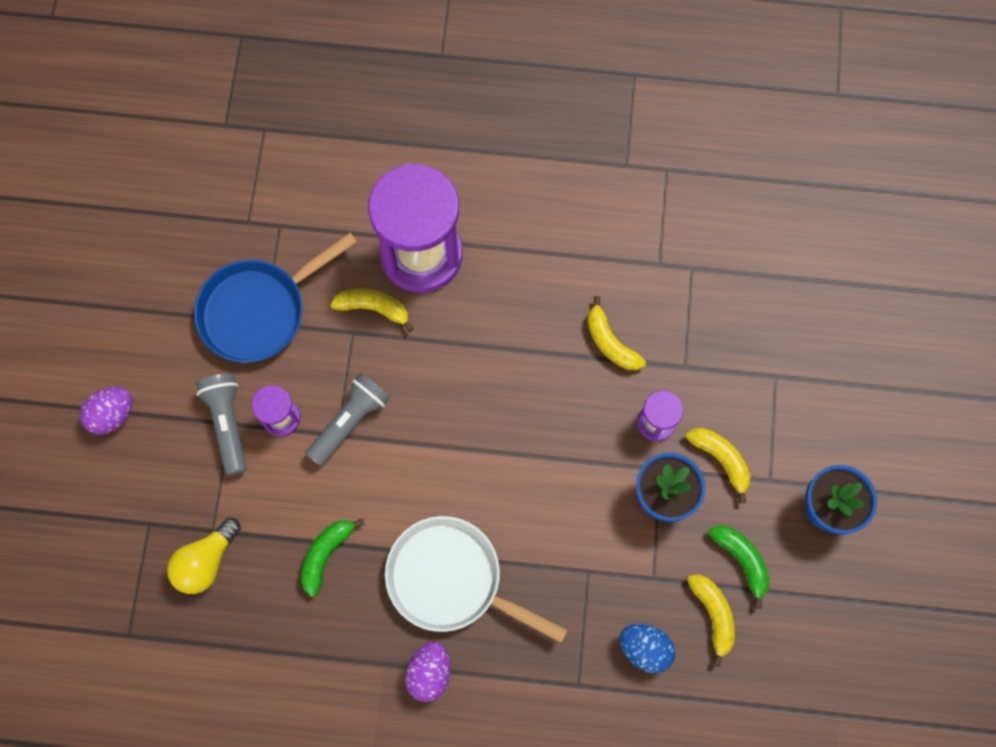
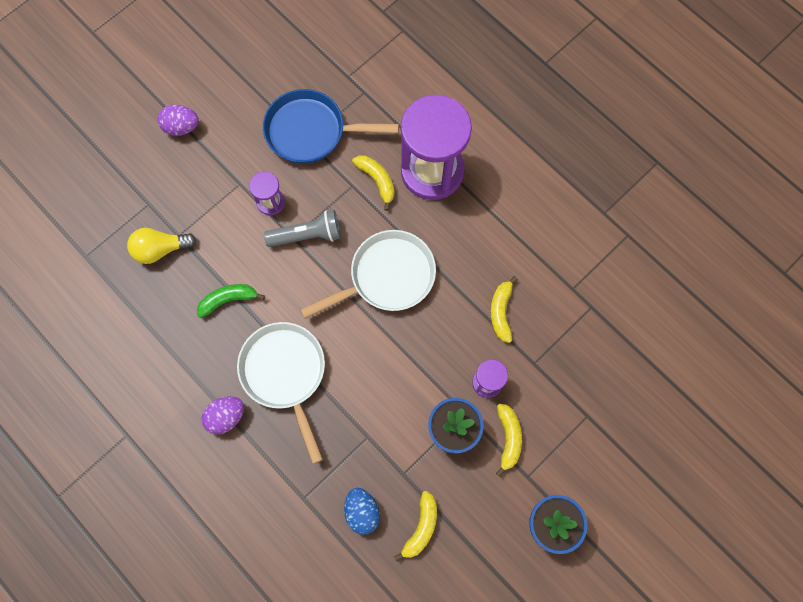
camera: 40 degrees right, 0 degrees up
grey flashlight [196,374,247,475] -> none
green banana [708,525,770,609] -> none
none -> white pan [300,230,436,319]

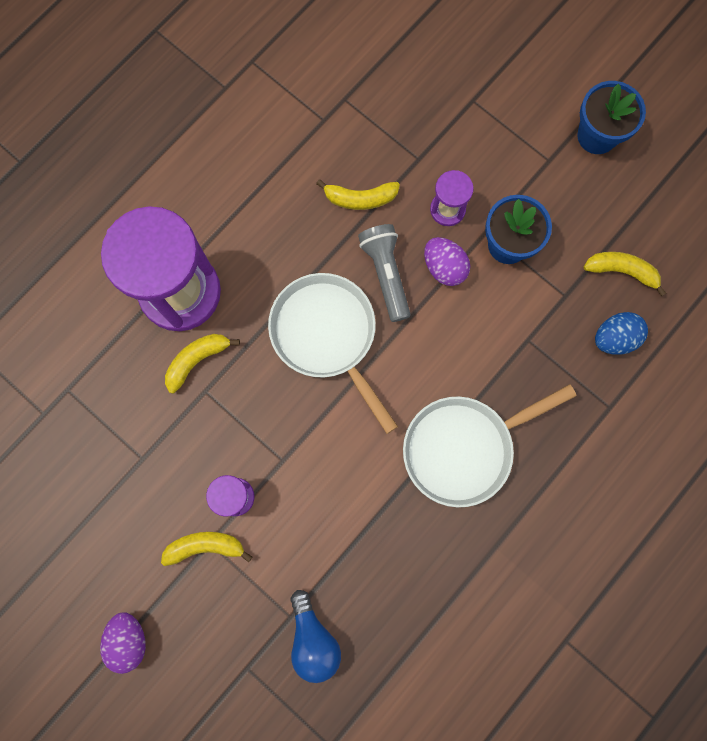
camera: 95 degrees left, 5 degrees up
yellow light bulb [127,228,196,264] -> blue light bulb [290,590,341,683]
green banana [197,284,265,318] -> none
purple egg [201,396,244,435] -> purple egg moved to [424,237,470,286]
blue pan [263,89,399,164] -> none
grey flashlight [264,210,341,247] -> grey flashlight moved to [358,224,410,322]
yellow banana [496,404,522,477] -> yellow banana moved to [161,532,252,566]

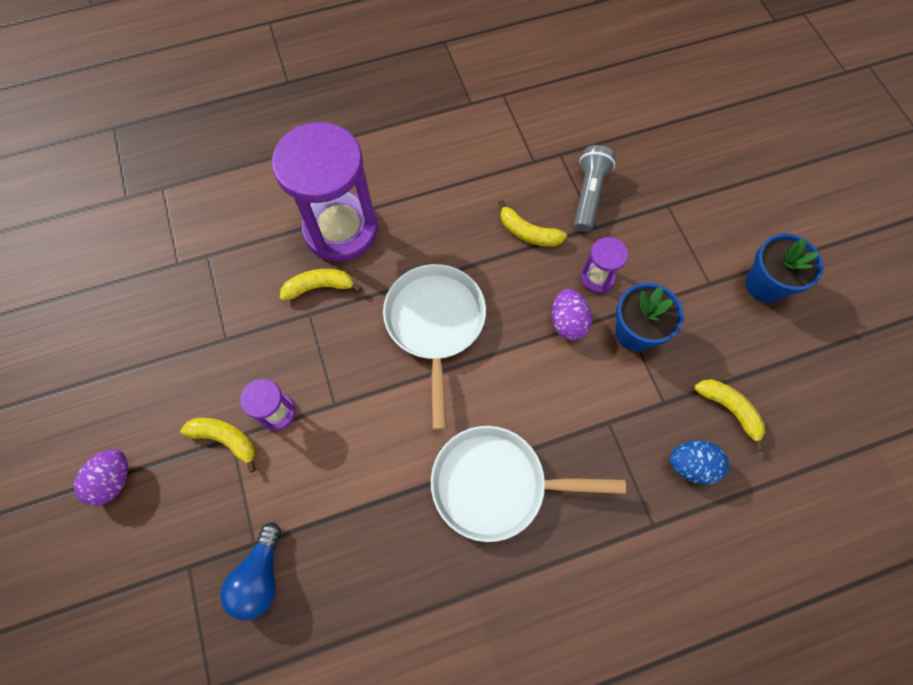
camera: 30 degrees right, 10 degrees down
grey flashlight [358,224,410,322] -> grey flashlight moved to [574,145,616,232]

